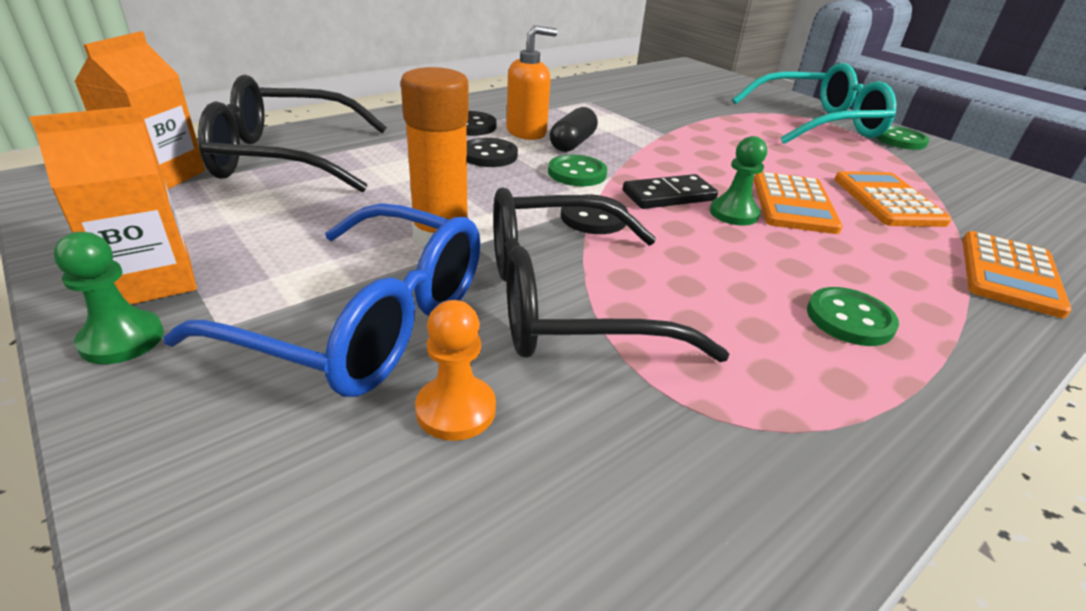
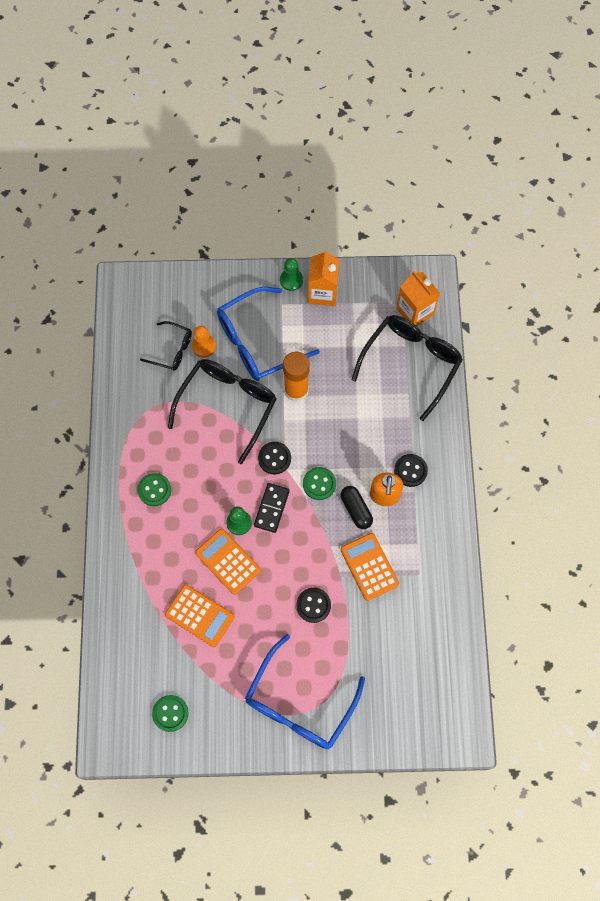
camera: 130 degrees right, 35 degrees up
black button [467,138,518,167] -> black button moved to [296,588,331,623]
turquoise glasses [732,63,896,144] -> blue glasses [245,634,365,749]
green button [876,126,930,150] -> green button moved to [152,695,189,732]
orange calculator [962,231,1072,318] -> orange calculator moved to [341,533,399,601]
none -> black glasses [140,321,192,371]

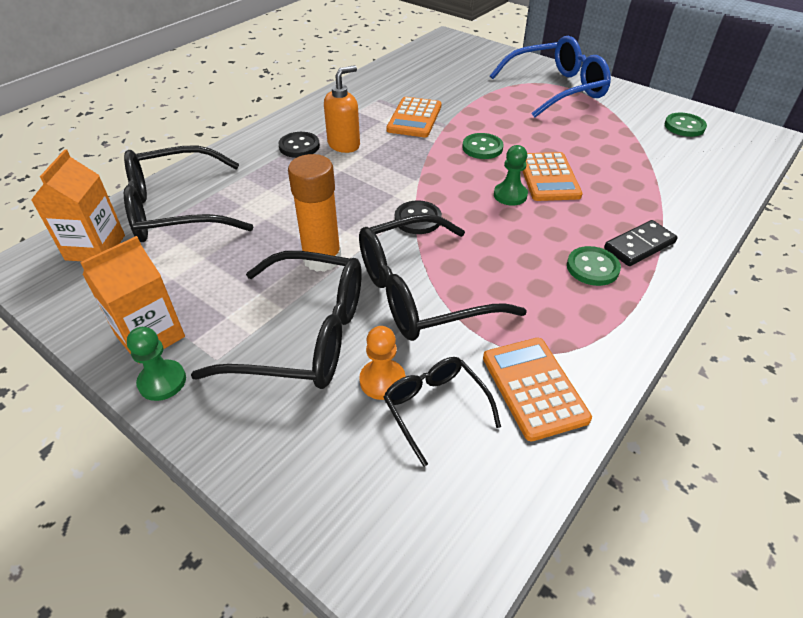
camera: 140 degrees left, 25 degrees down
orange calculator [165,584,235,647] -> orange calculator moved to [483,338,592,442]
blue glasses [217,287,320,381] -> black glasses [191,251,361,389]
black domino [254,483,290,533] -> black domino moved to [604,220,678,266]
black button [296,588,331,623] -> none
green button [303,467,336,500] -> green button moved to [462,133,504,159]
black capsule [341,486,373,529] -> none

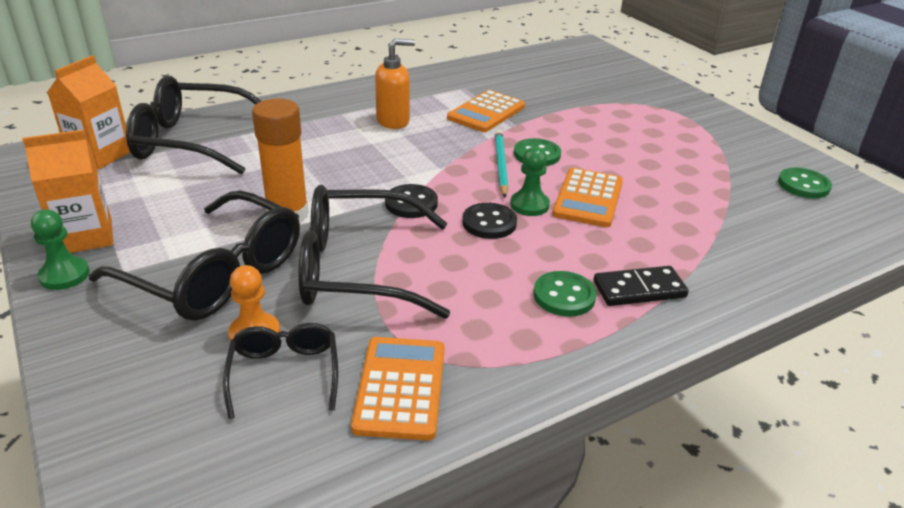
camera: 20 degrees right, 10 degrees down
black button [278,132,320,158] -> black button moved to [462,203,517,239]
blue glasses [490,36,611,118] -> none
none -> turquoise pencil [495,130,508,198]

